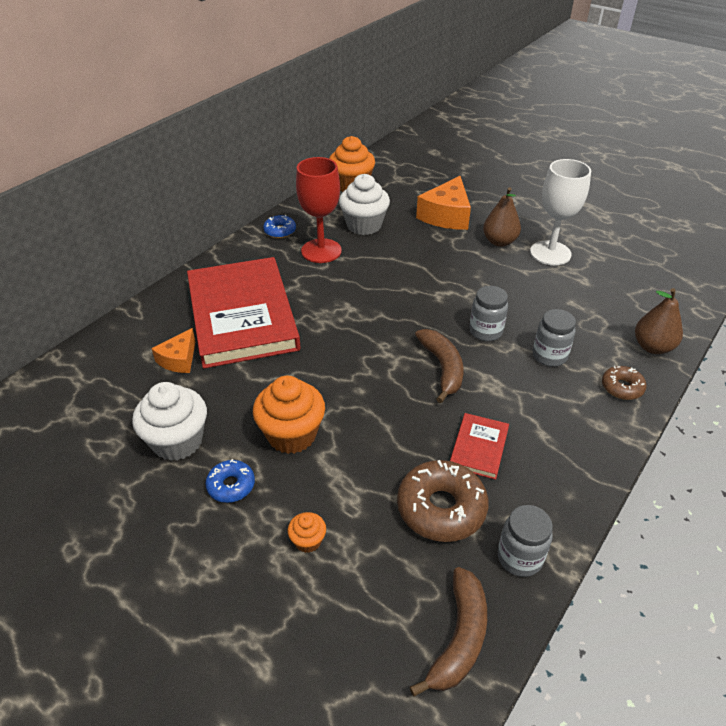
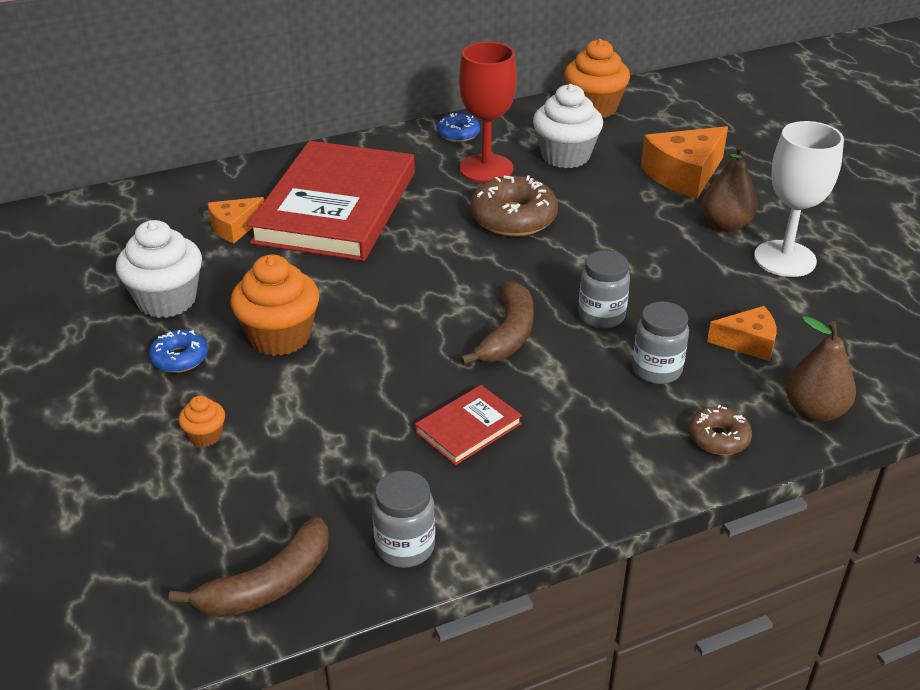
camera: 30 degrees right, 5 degrees down
brown donut [397,460,489,542] -> brown donut moved to [470,175,558,236]
none -> orange cheese [707,306,776,361]

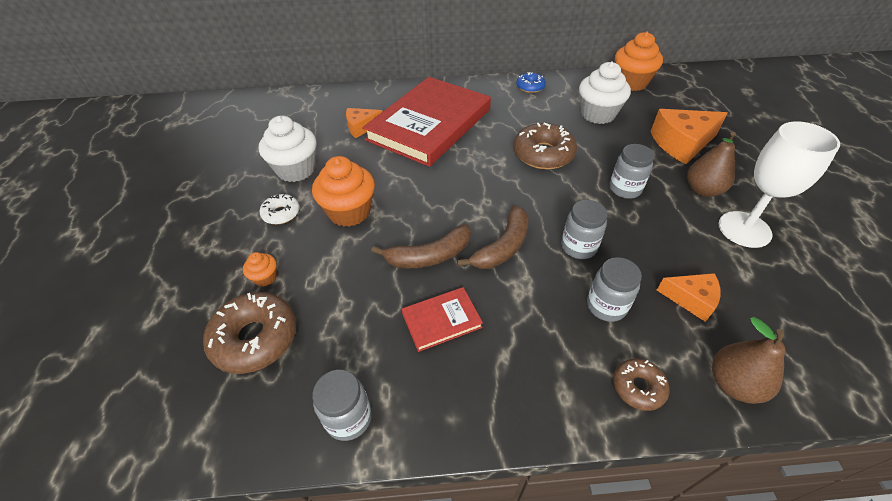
camera: 20 degrees right, 10 degrees up
blue donut [149,330,208,373] -> white donut [260,194,300,224]
brown banana [169,517,329,617] -> brown banana moved to [371,224,471,268]
red goblet [459,42,517,183] -> none
none -> brown donut [203,292,296,374]
none -> grey jar [610,144,654,199]

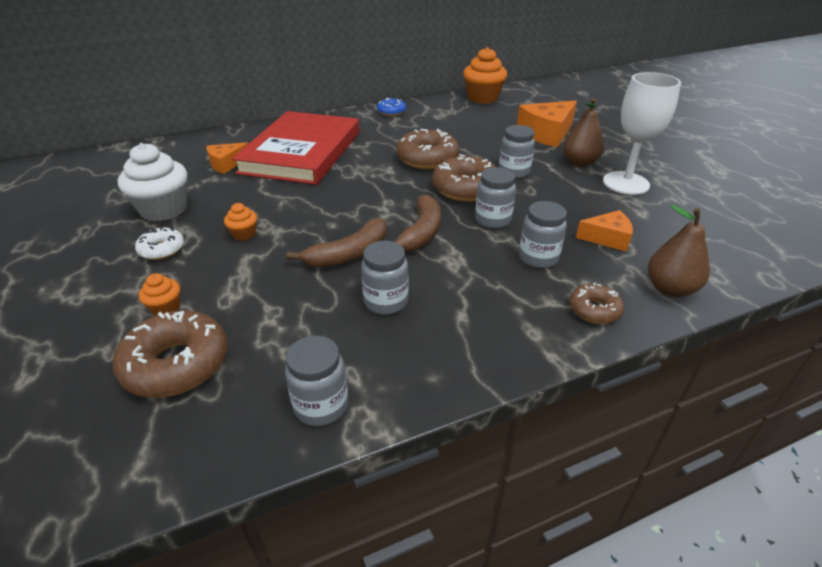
camera: 20 degrees left, 10 degrees down
orange cupcake [312,156,375,227] -> orange cupcake [224,203,257,241], size x0.48
red book [402,287,483,352] -> grey jar [361,241,409,315]
white cupcake [579,62,631,124] -> none
none -> brown donut [432,154,496,202]

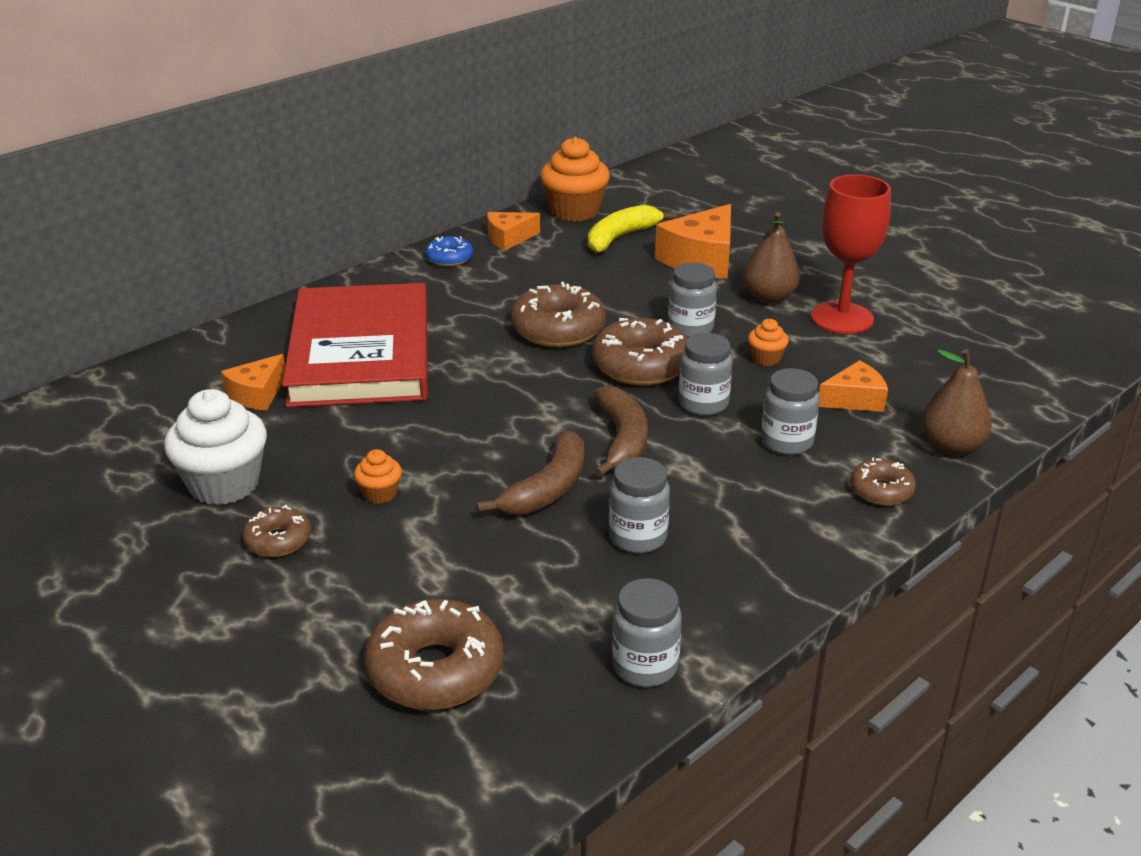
camera: 20 degrees left, 5 degrees down
white donut [135,227,184,260] -> brown donut [242,505,311,557]
orange cupcake [139,273,180,316] -> orange cupcake moved to [748,319,789,366]
white goblet [603,72,681,195] -> red goblet [811,174,891,334]
none -> orange cheese [487,212,540,250]
none -> yellow banana [588,205,676,253]

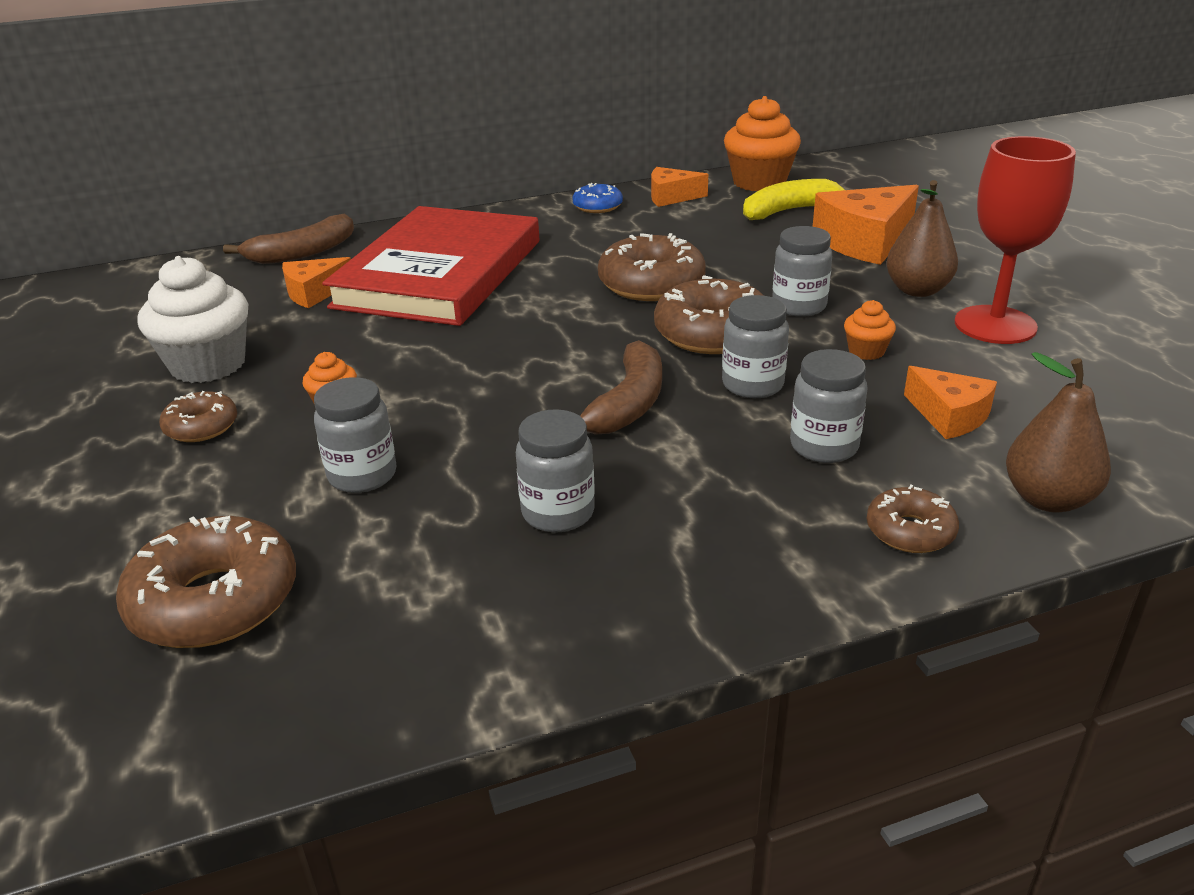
camera: 25 degrees right, 0 degrees up
brown banana [477,431,584,515] -> brown banana moved to [223,214,354,264]
grey jar [612,578,682,687] -> grey jar moved to [314,377,396,493]
orange cheese [819,360,888,412] -> orange cheese turned 45 degrees clockwise [904,366,997,439]

